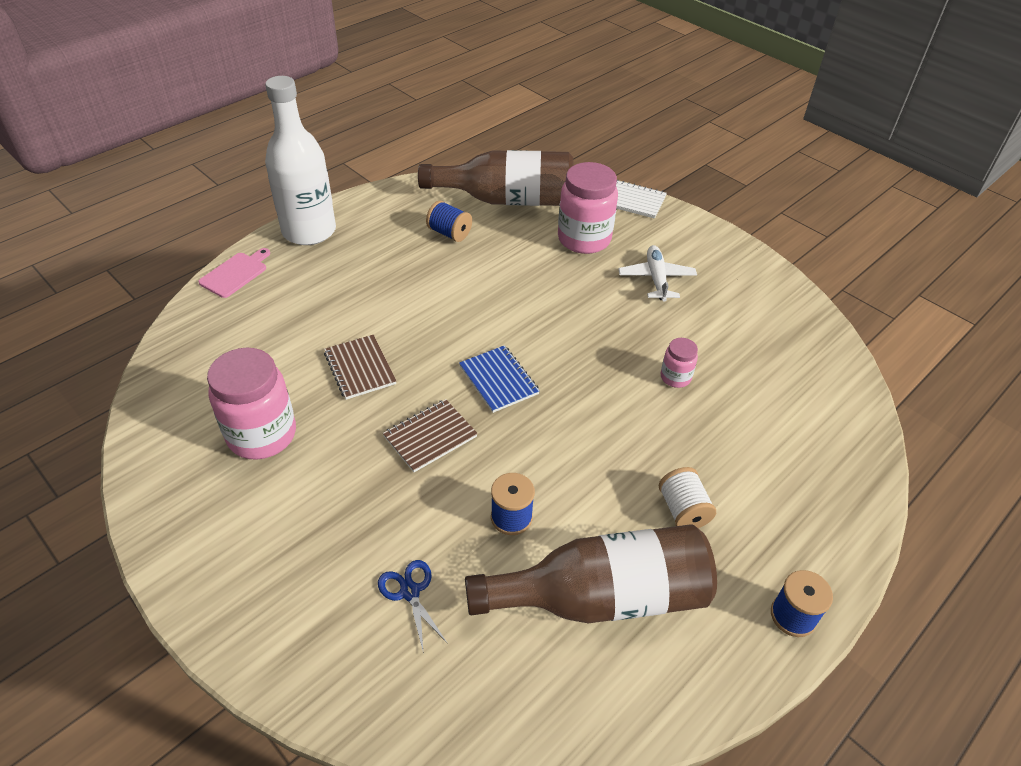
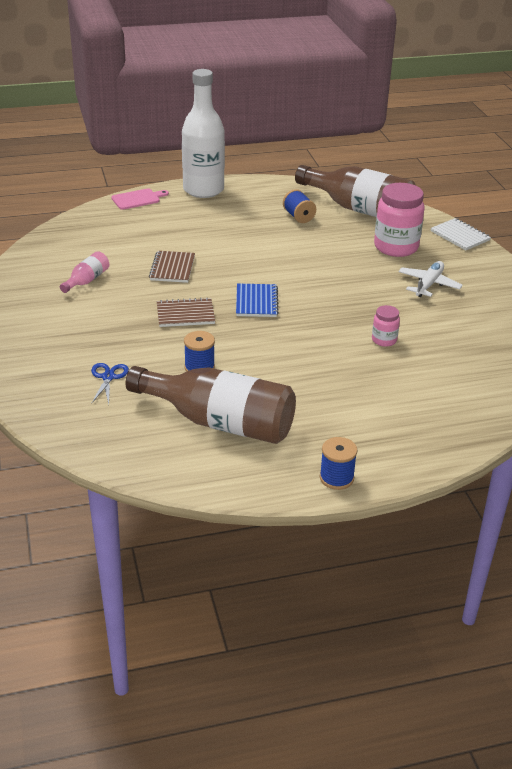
camera: 30 degrees right, 10 degrees down
pink jar [207,348,296,460] -> pink bottle [60,251,109,293]
white spool [659,467,716,528] -> none

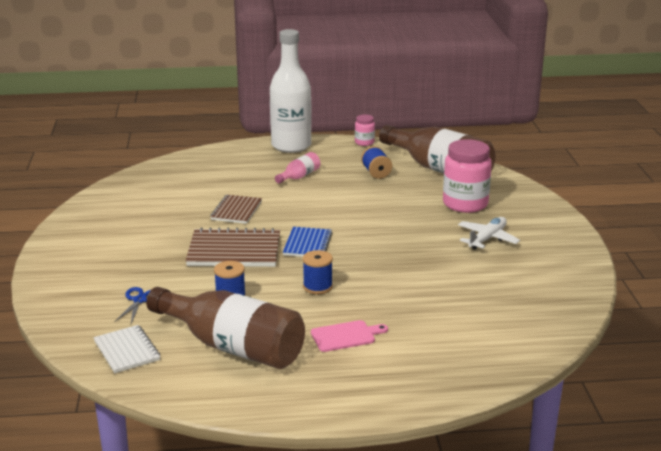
camera: 10 degrees right, 10 degrees down
pink bottle [60,251,109,293] -> pink bottle moved to [275,152,320,183]
pink cutting board [111,188,169,210] -> pink cutting board moved to [311,320,388,352]
brown notebook [157,297,215,327] -> brown notebook [186,227,280,267], size x1.61
blue spool [320,437,357,490] -> blue spool moved to [303,250,333,294]
pink jar [372,305,400,347] -> pink jar moved to [355,115,375,146]
white notebook [431,218,491,250] -> white notebook moved to [93,325,160,373]

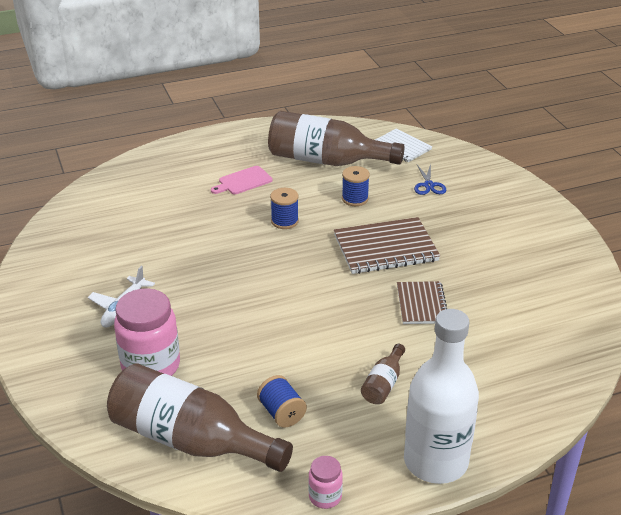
camera: 165 degrees right, 10 degrees up
pink bottle [275,152,320,183] -> brown bottle [361,344,405,404]
blue notebook [283,227,332,257] -> none

